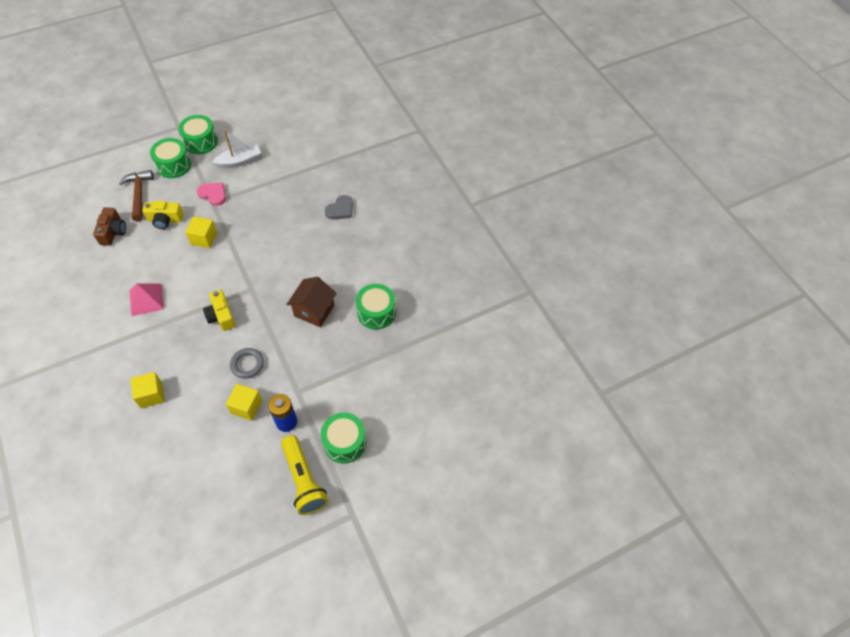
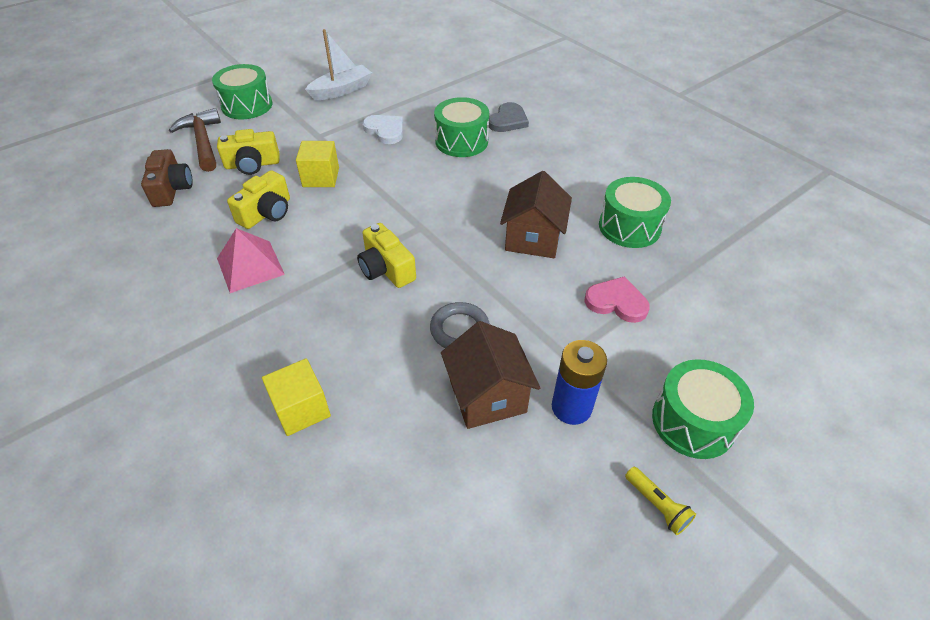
camera: 10 degrees left, 10 degrees down
green drum [178,115,218,154] -> green drum moved to [434,97,489,157]
pink heart [197,182,226,206] -> pink heart moved to [584,276,650,323]
yellow cube [226,384,262,421] -> brown house [441,321,540,429]
yellow flashlight [281,435,328,515] -> yellow flashlight [625,467,696,535], size x0.45
none -> yellow camera [227,170,290,229]
none -> white heart [363,115,403,144]

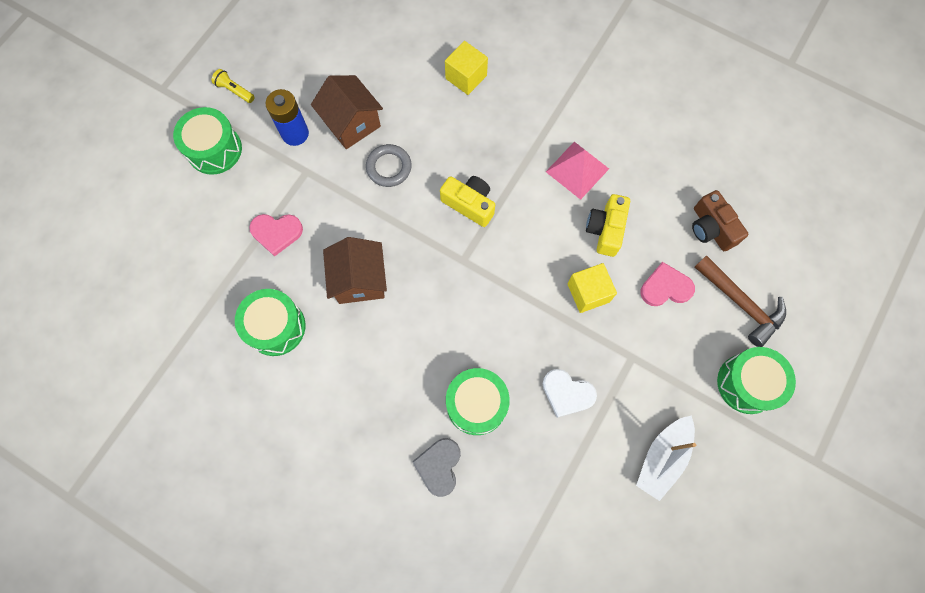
camera: 160 degrees right, 25 degrees up
yellow camera [217,129,279,175] -> pink heart [641,262,695,306]

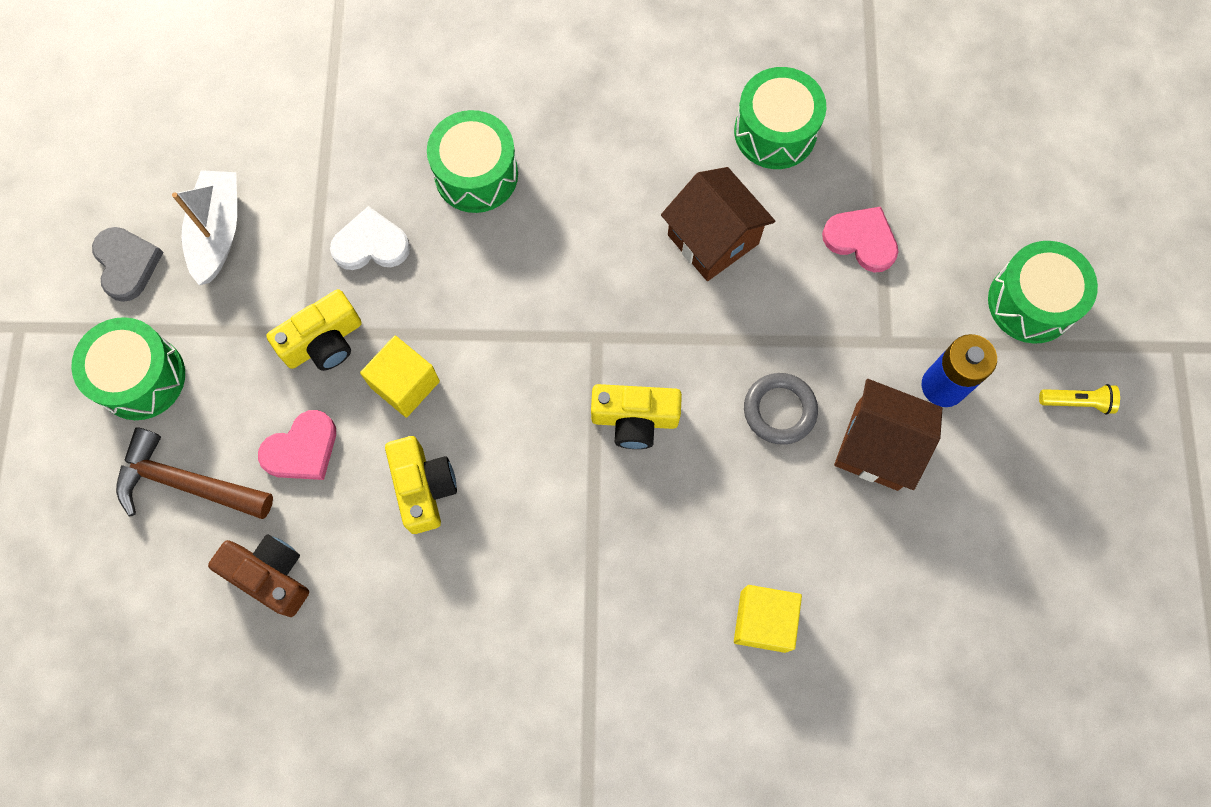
camera: 150 degrees right, 0 degrees up
pink heart [249,214,303,256] -> pink heart turned 60 degrees clockwise [822,207,898,272]
grey heart [412,438,461,497] -> grey heart moved to [92,227,163,302]
pink pyramid [546,142,609,200] -> none
none -> yellow camera [266,289,362,371]

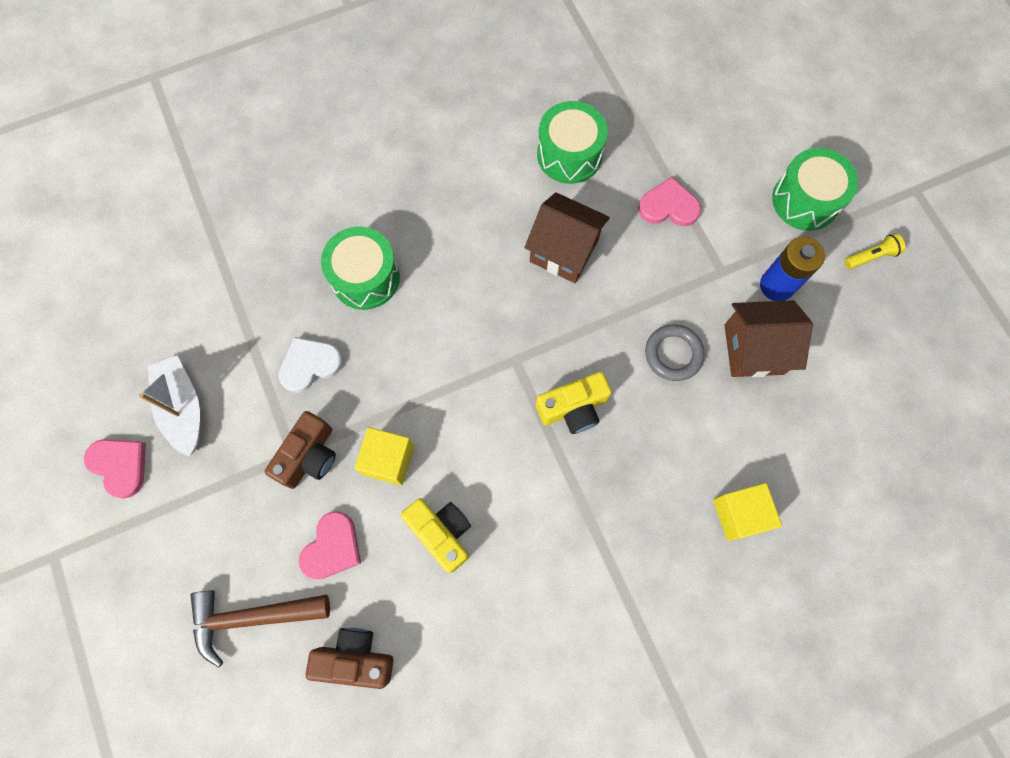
camera: 25 degrees left, 0 degrees up
green drum [71,317,185,420] -> none
grey heart [92,227,163,302] -> pink heart [84,439,146,499]
yellow camera [266,289,362,371] -> brown camera [265,411,336,489]

